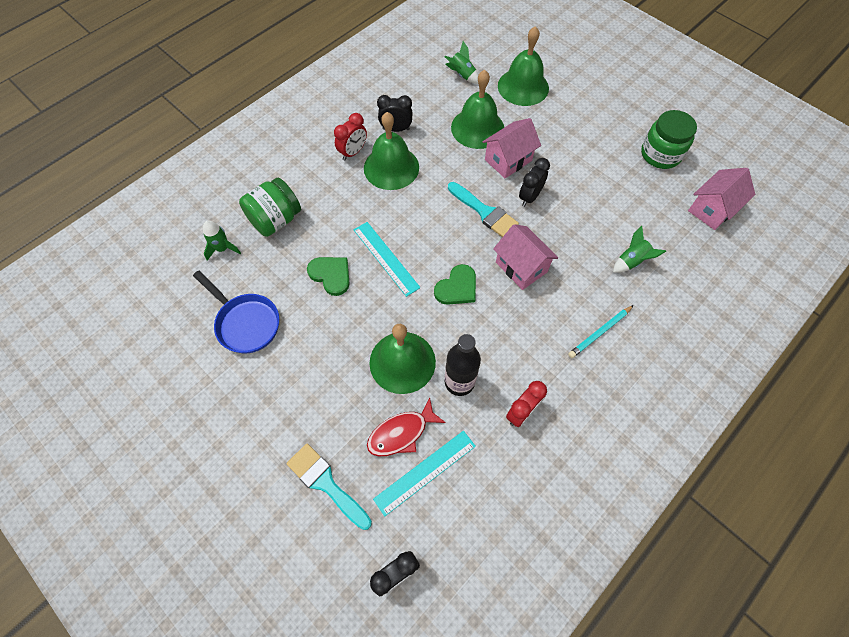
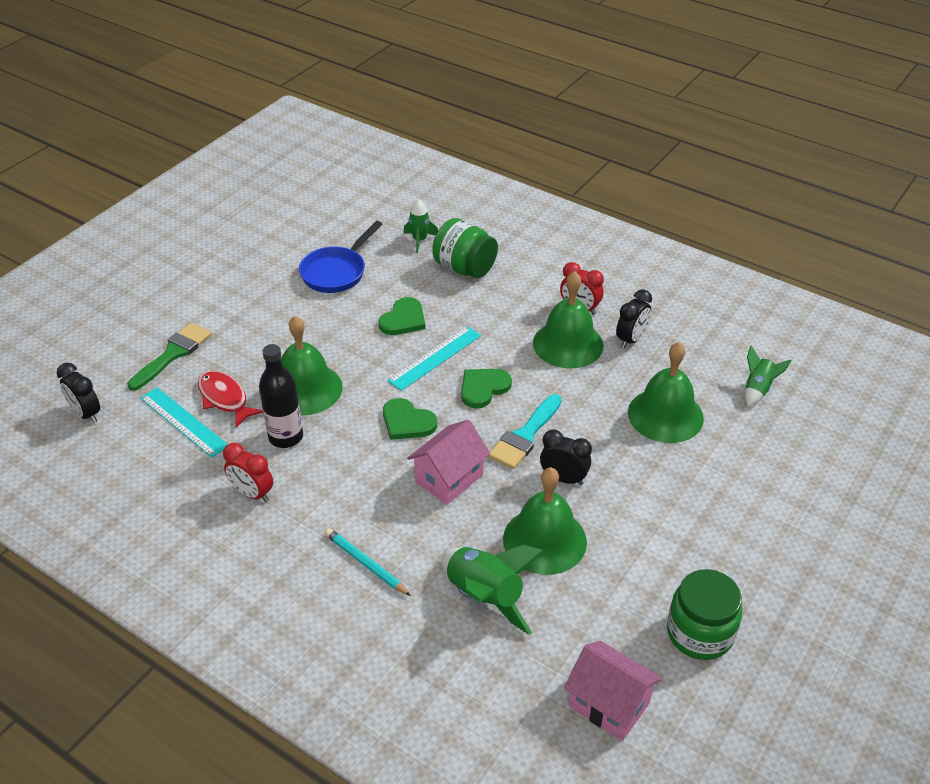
camera: 80 degrees right, 20 degrees down
turquoise brush [286,443,372,530] -> green brush [127,323,212,391]
black clock [377,95,413,132] -> black clock turned 45 degrees clockwise [616,289,652,349]
pink house [482,118,541,178] -> none
green bell [498,26,549,106] -> green bell moved to [503,467,587,575]
green rocket [613,226,666,273] -> green rocket [441,545,545,635], size x1.71
none -> green heart [461,369,512,408]

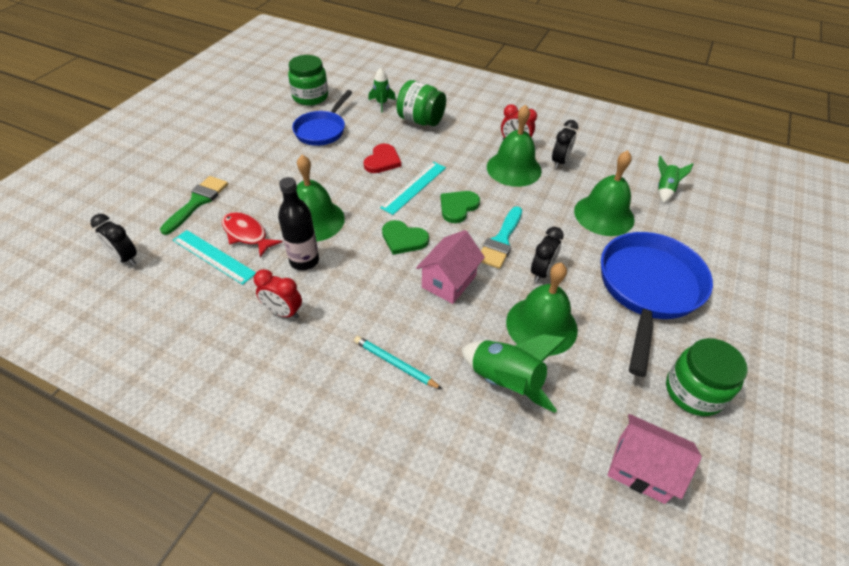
camera: 10 degrees left, 5 degrees up
green heart [379,297,426,335] -> red heart [364,144,401,173]
black clock [540,430,592,485] -> black clock turned 105 degrees clockwise [531,227,564,283]
none -> green jar [288,55,328,105]
none -> blue pan [601,232,713,377]

